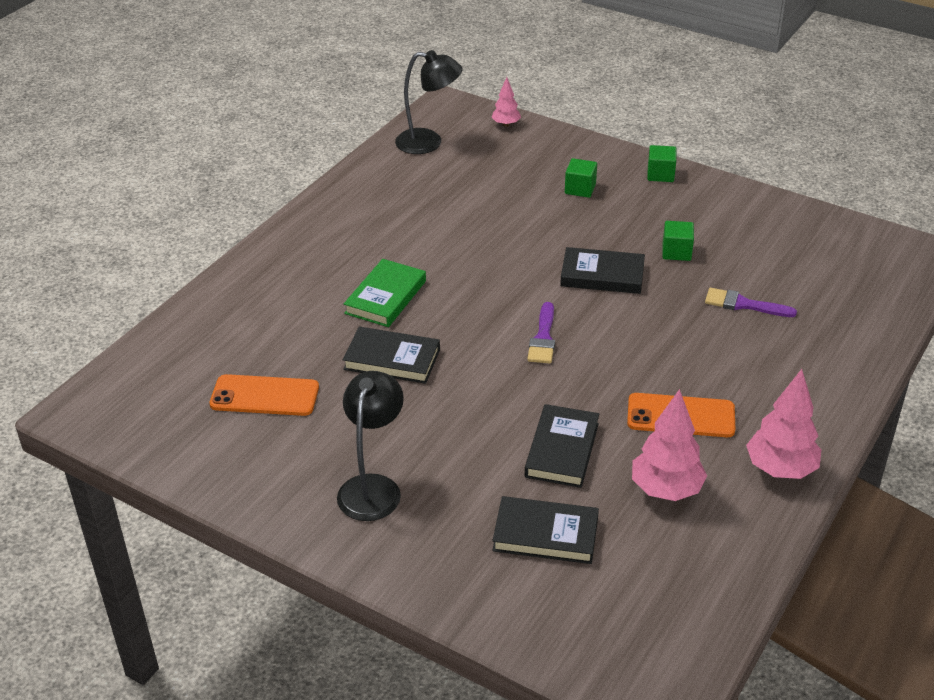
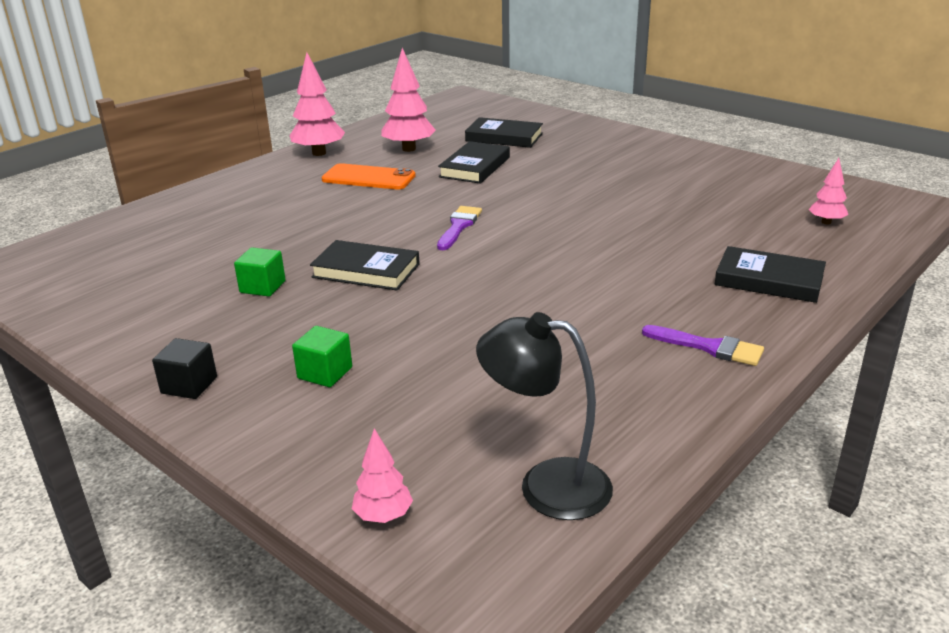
camera: 170 degrees left, 10 degrees down
orange phone [209,374,319,416] -> none
black lamp [337,371,404,521] -> none
black book [342,327,440,384] -> black book moved to [715,246,826,303]
green book [344,259,426,327] -> none
green cube [647,145,676,182] -> black cube [152,338,217,399]
purple brush [705,288,797,317] -> purple brush moved to [642,325,764,366]
none -> pink tree [809,158,848,224]

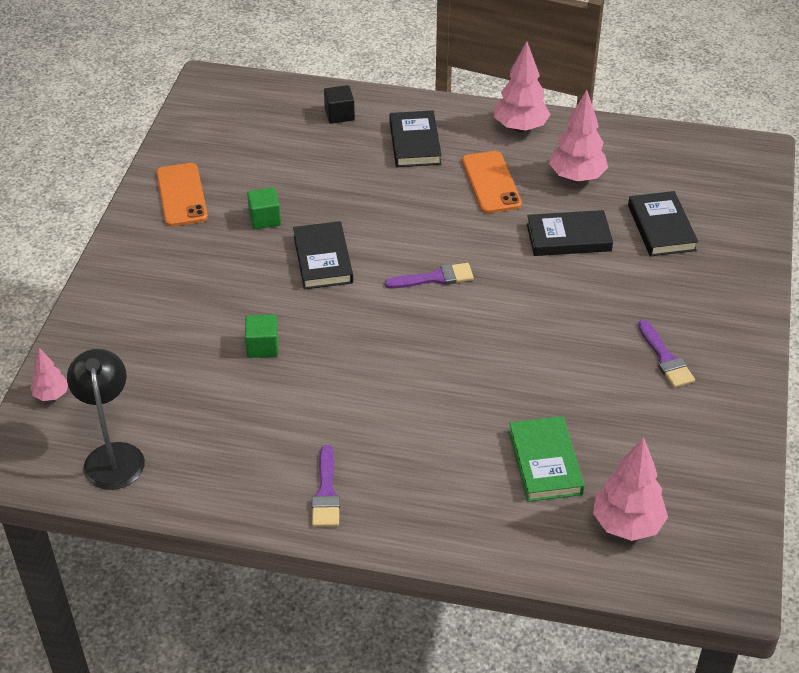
camera: 60 degrees right, 15 degrees up
black cube [152,338,217,399] -> black cube moved to [324,85,355,124]
green cube [292,326,352,387] -> green cube moved to [245,314,278,358]
black book [715,246,826,303] -> black book moved to [390,111,442,167]
pink tree [809,158,848,224] -> pink tree [593,437,668,541], size x1.81
none -> orange phone [156,163,208,227]
none -> green book [509,416,585,502]
none -> purple brush [638,320,695,388]

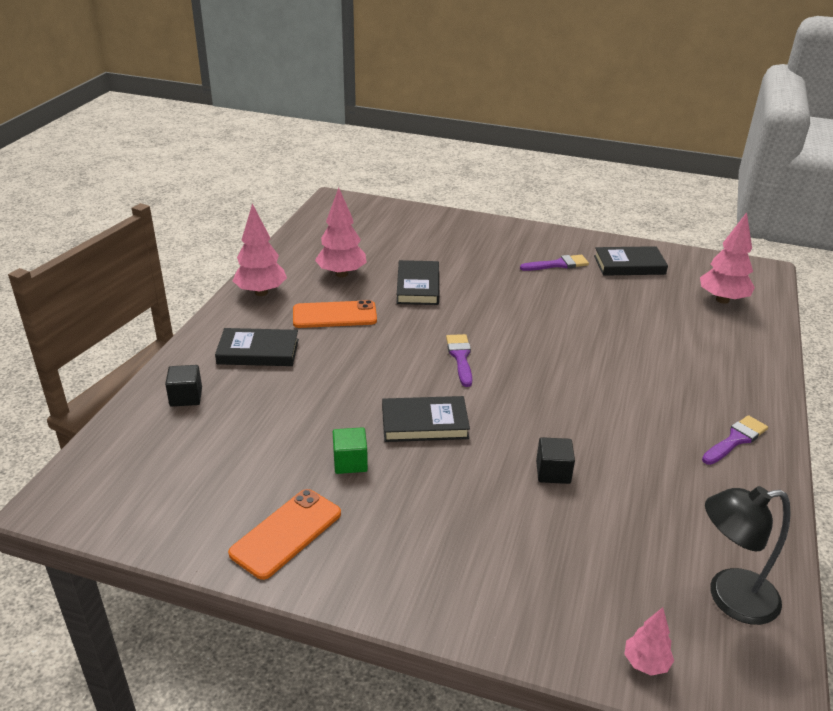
camera: 85 degrees left, 10 degrees down
orange phone [156,163,208,227] -> orange phone turned 45 degrees counterclockwise [228,489,341,580]
green cube [245,314,278,358] -> black cube [536,437,575,484]
purple brush [312,445,340,527] -> purple brush turned 45 degrees counterclockwise [702,415,768,465]
green book [509,416,585,502] -> none
black book [628,191,698,256] -> black book moved to [594,246,668,276]

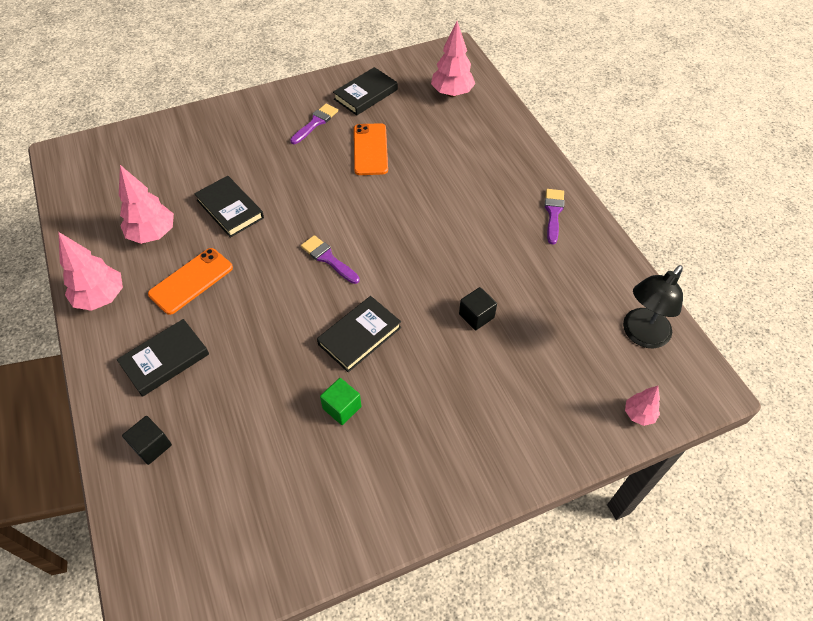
camera: 40 degrees left, 20 degrees up
orange phone [228,489,341,580] -> orange phone moved to [354,123,388,175]

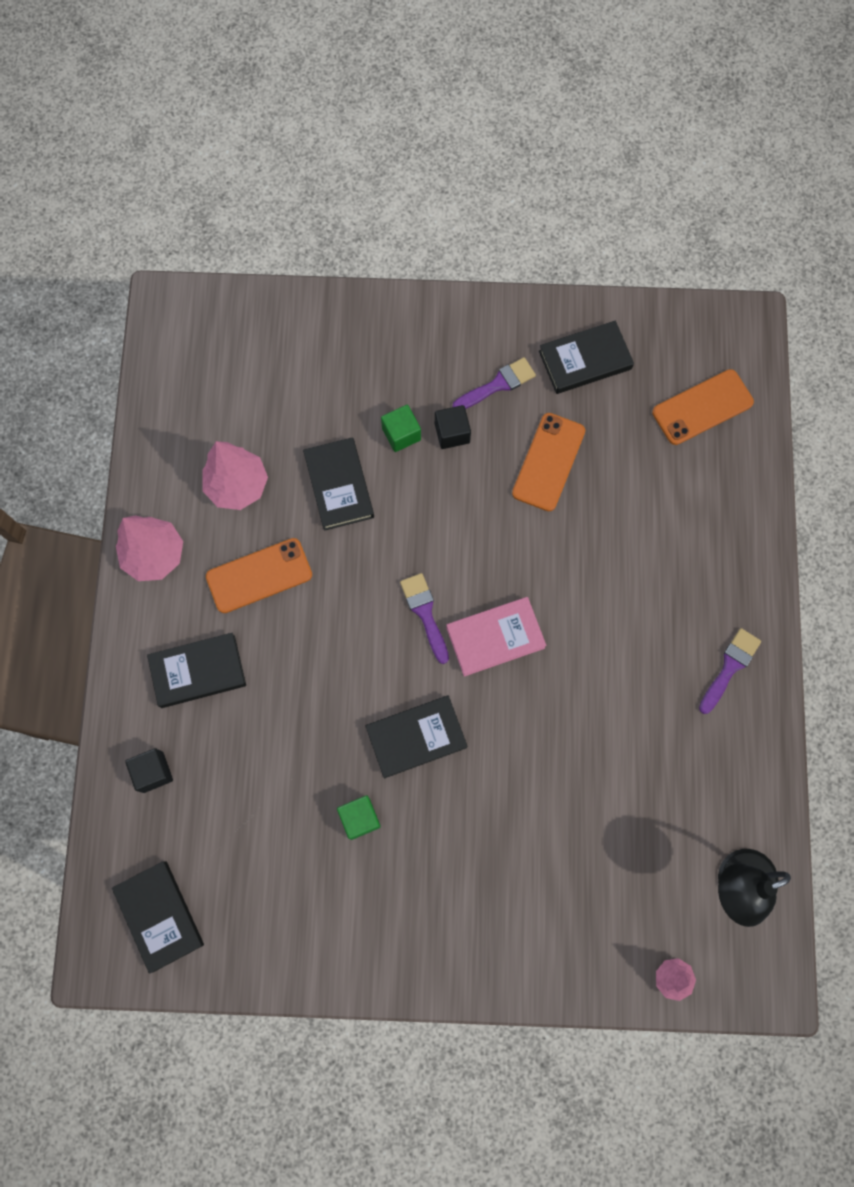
camera: 25 degrees right, 20 degrees up
pink tree [431,21,475,97] -> orange phone [652,369,754,445]
black cube [459,287,497,330] -> black cube moved to [435,405,471,449]
none -> black book [112,861,204,974]
none -> green cube [381,405,421,452]
none -> pink book [446,597,546,677]

